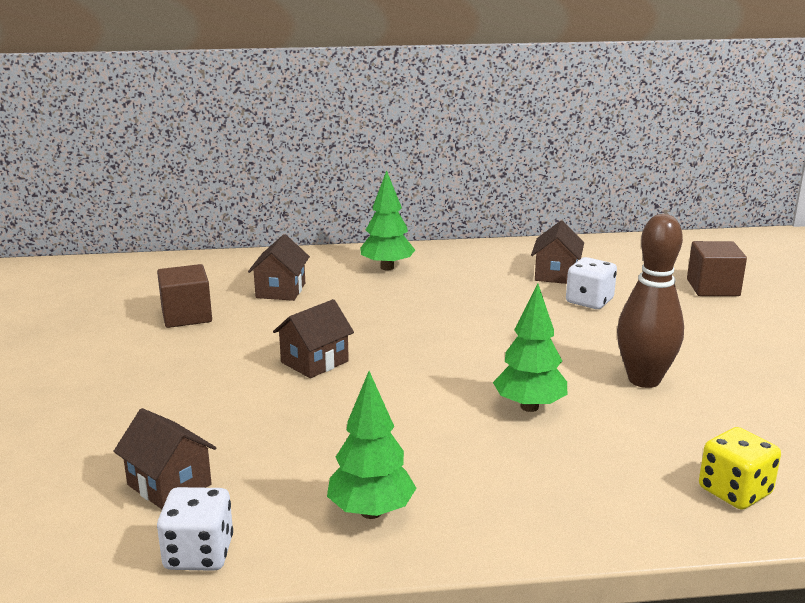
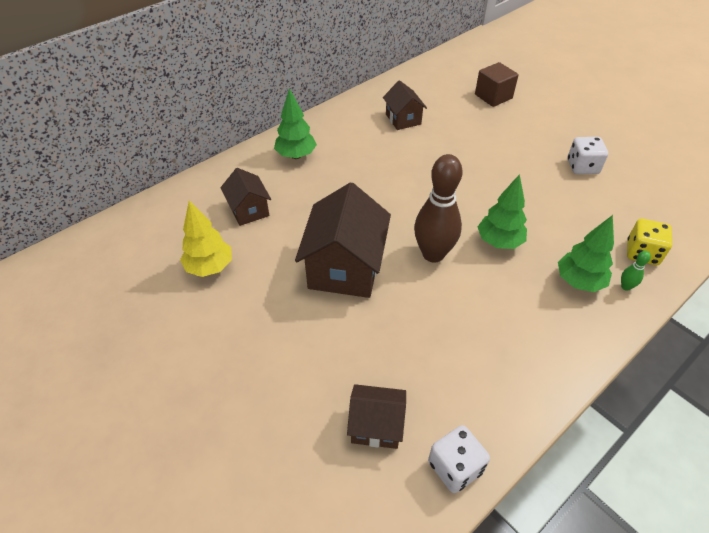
camera: 35 degrees left, 25 degrees up
brown cube [157,264,212,328] -> yellow tree [180,200,232,277]
brown house [273,299,354,378] -> brown house [295,182,391,298], size x1.81
green tree [327,371,416,519] -> green tree moved to [558,215,614,292]
white dice [566,257,617,309] -> white dice moved to [568,137,608,174]
brown bowling pin [617,214,684,388] -> brown bowling pin moved to [414,154,462,262]
none -> green bowling pin [621,251,651,291]

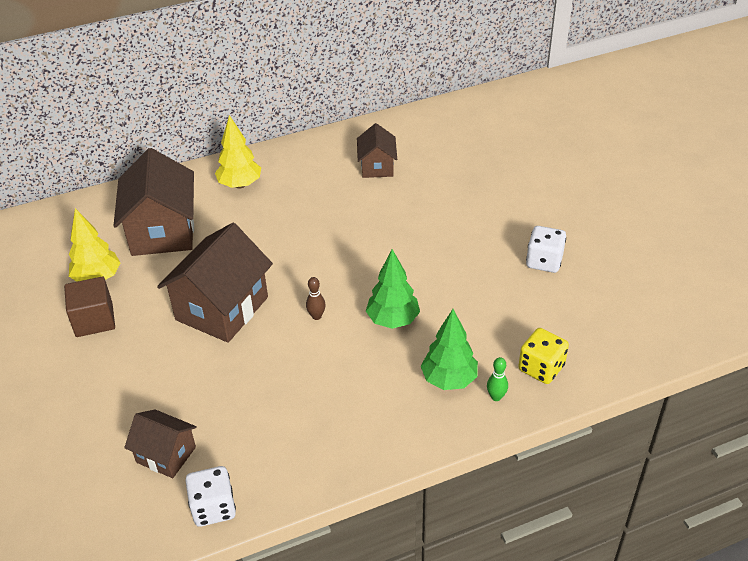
camera: 20 degrees right, 5 degrees down
brown house [221,168,271,226] -> brown house [113,148,194,256], size x1.81
green tree [274,88,317,159] -> yellow tree [215,115,261,189]
brown bowling pin [414,154,462,262] -> brown bowling pin [306,277,326,320], size x0.41
brown cube [475,62,519,107] -> brown cube moved to [64,277,115,337]

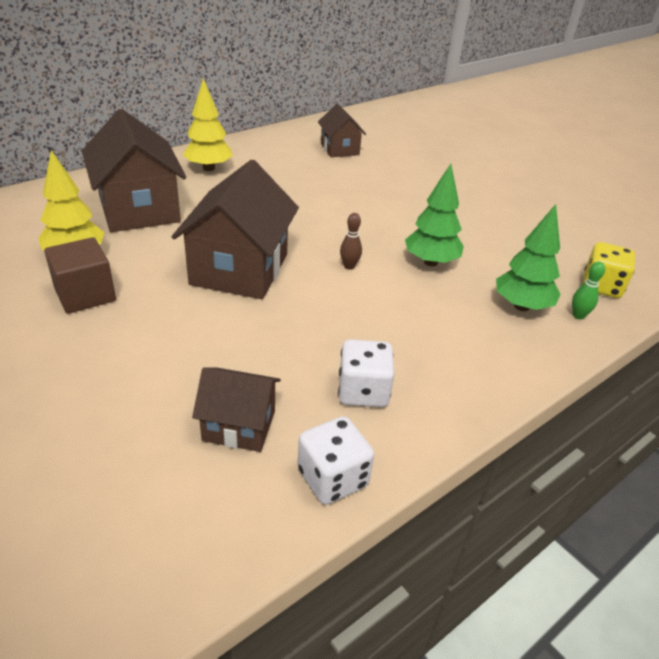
camera: 20 degrees left, 5 degrees down
white dice [526,226,566,273] -> white dice moved to [338,339,394,407]

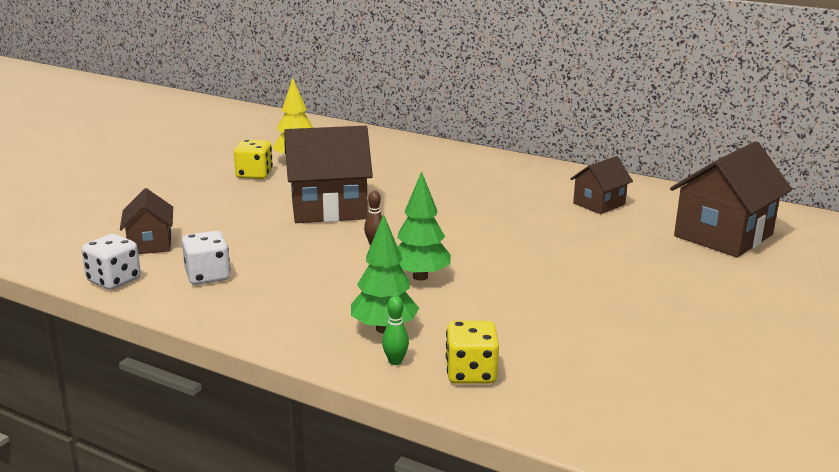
camera: 70 degrees right, 15 degrees down
brown cube [44,237,116,314] -> yellow dice [234,140,273,179]
brown house [82,109,186,232] -> brown house moved to [670,141,792,257]
yellow tree [183,78,233,171] -> none

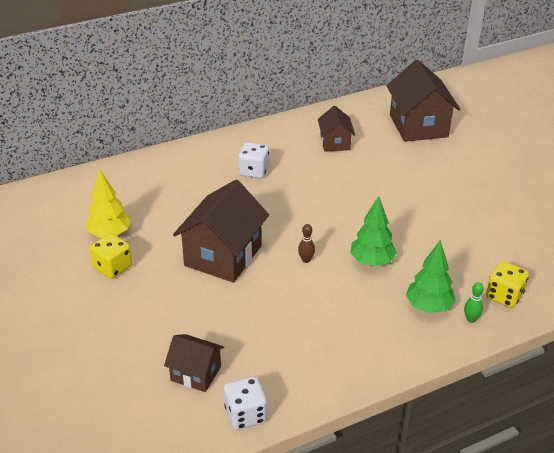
camera: 55 degrees left, 15 degrees up
white dice [182,231,231,285] -> white dice moved to [238,142,269,179]

